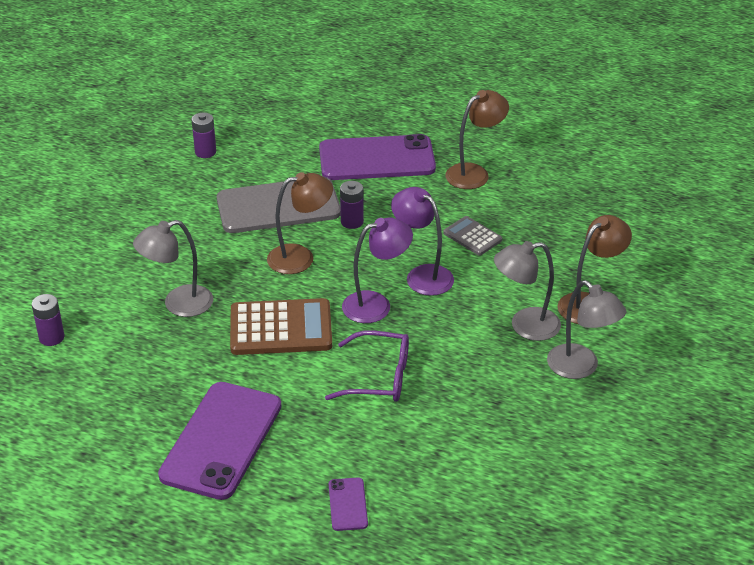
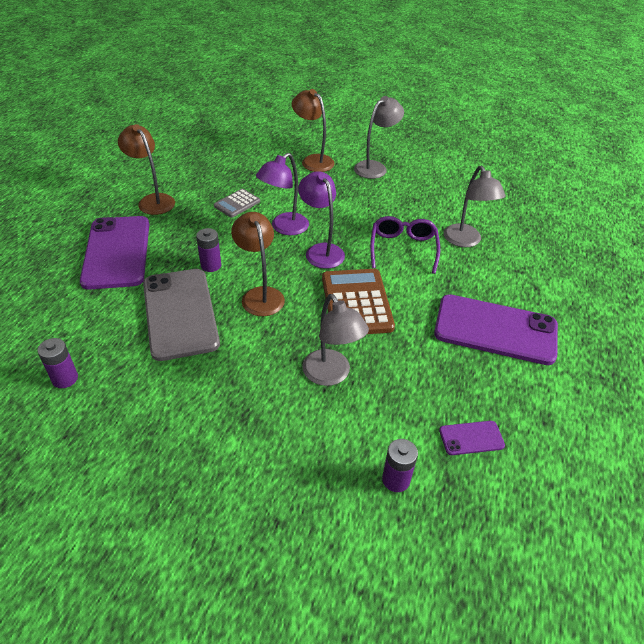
camera: 95 degrees left, 5 degrees up
purple phone [329,478,368,531] -> purple phone moved to [439,421,505,455]
grey lamp [494,241,561,341] -> grey lamp moved to [444,166,505,247]

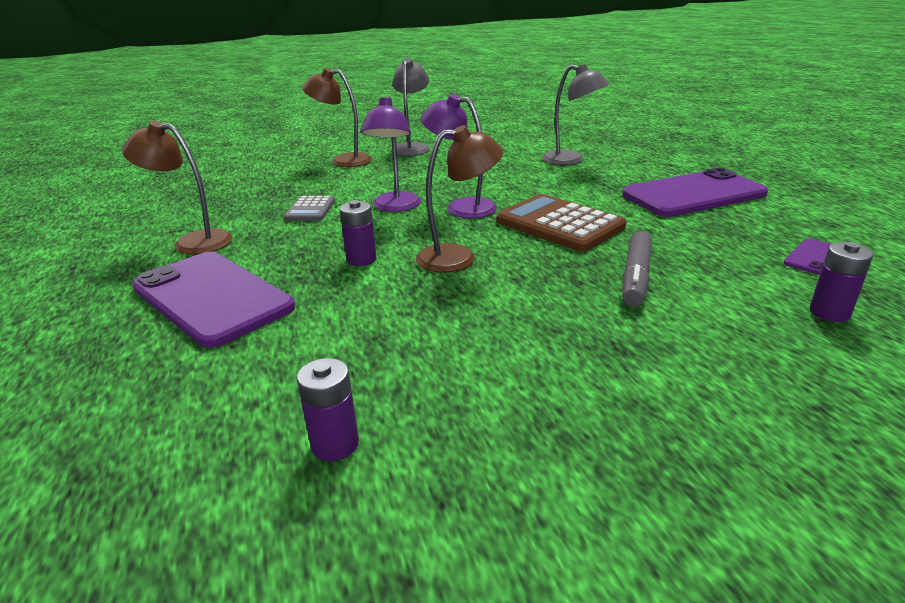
camera: 35 degrees left, 15 degrees down
grey phone [143,269,220,361] -> none
brown lamp [231,212,285,316] -> brown lamp turned 135 degrees clockwise [416,125,503,273]
grey lamp [302,294,369,386] -> grey marker [622,231,652,306]
purple glasses [370,216,440,274] -> none

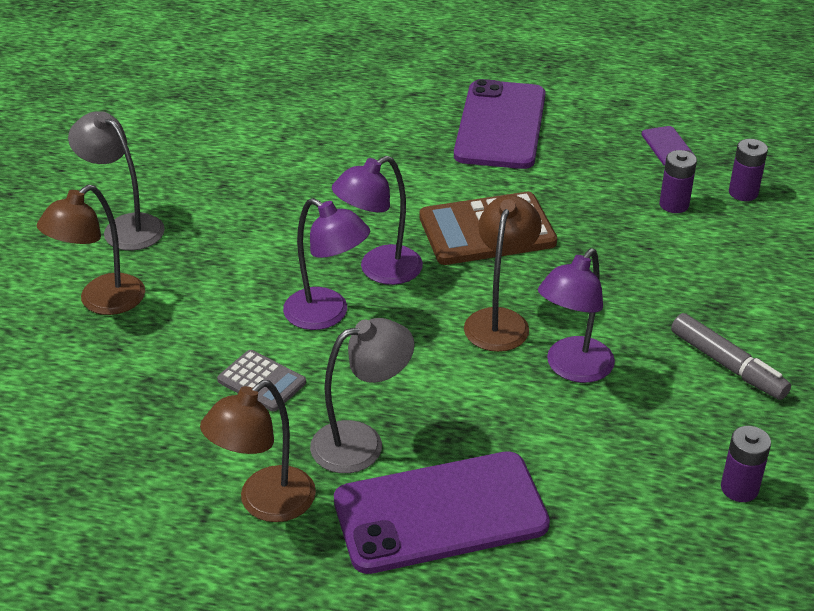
camera: 60 degrees left, 10 degrees up
purple battery [340,200,377,266] -> purple battery moved to [659,150,697,213]
grey lamp [542,64,610,165] -> grey lamp moved to [310,318,415,473]
grey marker [622,231,652,306] -> grey marker moved to [671,313,791,400]
none -> purple lamp [538,248,615,383]

